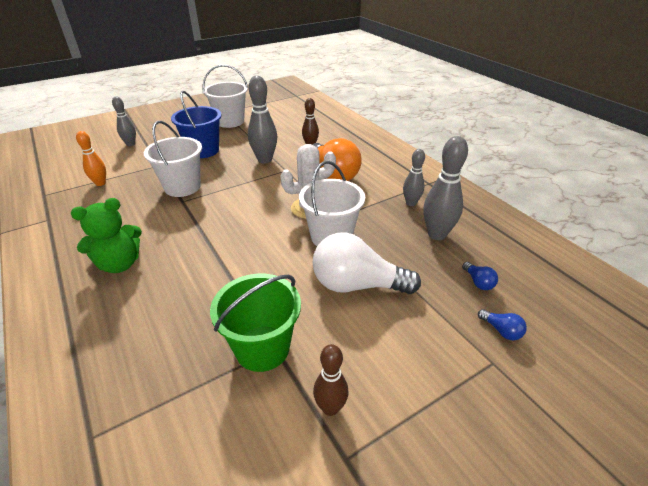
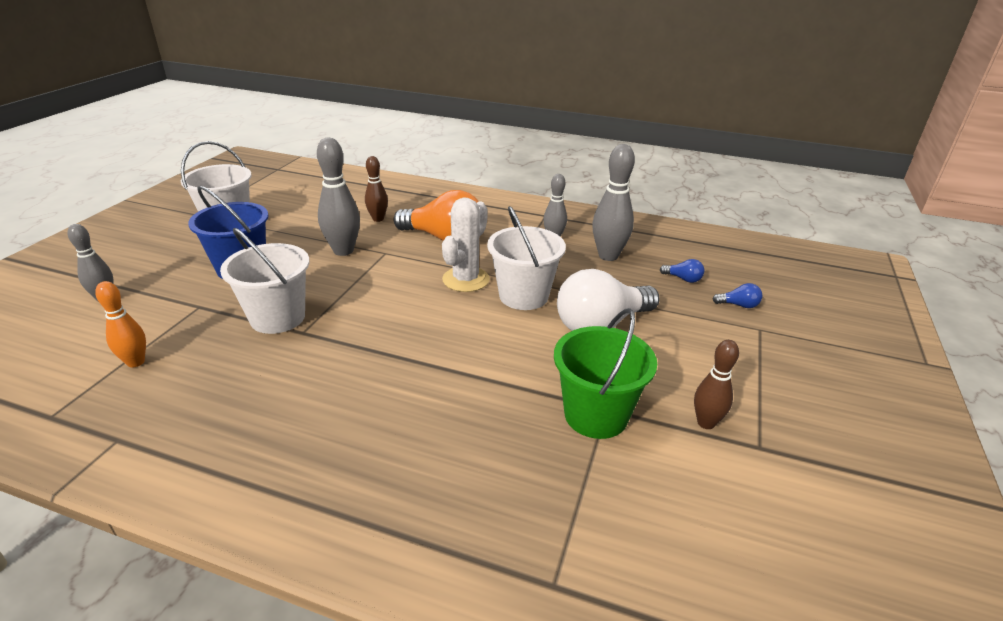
camera: 40 degrees left, 5 degrees down
green teddy bear [71,198,142,273] -> none

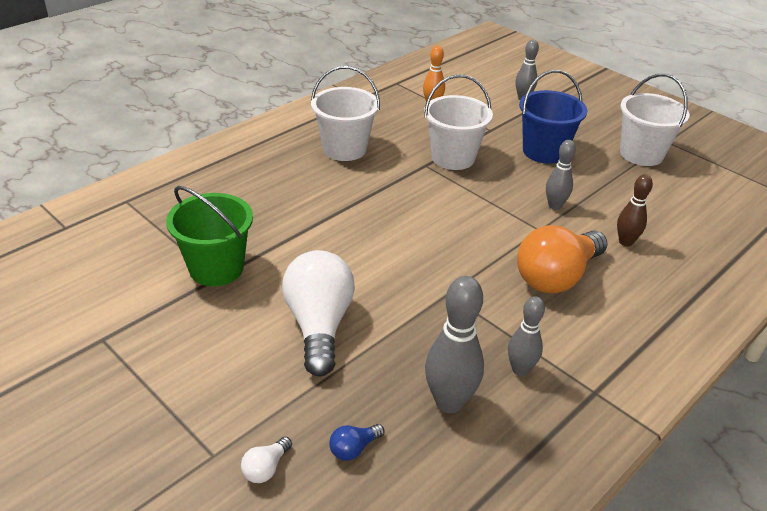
camera: 115 degrees right, 5 degrees up
grey bowling pin [317,138,360,256] -> grey bowling pin [546,140,576,210], size x0.62
white cactus [442,197,490,292] -> none
white bucket [487,206,566,310] -> white bucket moved to [311,66,380,161]
brown bowling pin [694,340,739,429] -> none
blue light bulb [712,283,762,308] -> white light bulb [241,437,292,483]

